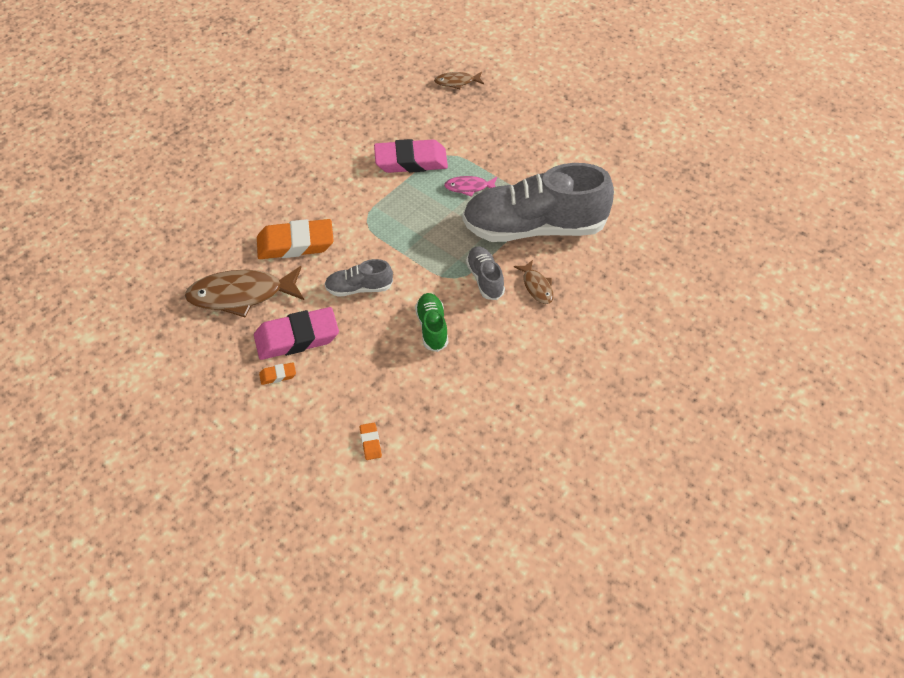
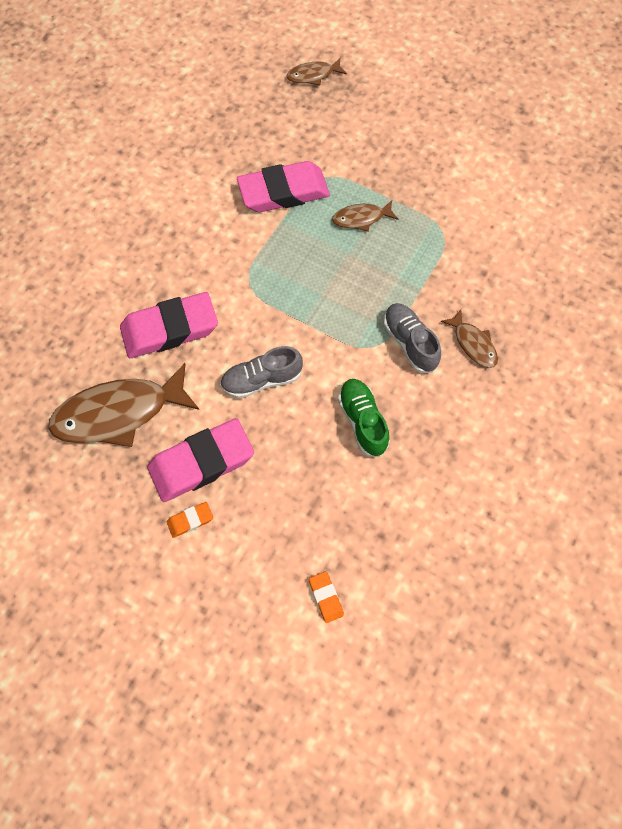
camera: 10 degrees left, 15 degrees up
orange eraser [257,219,334,259] -> pink eraser [120,292,218,358]
pink fish [444,176,497,197] -> brown fish [332,200,398,232]
grey shoe [462,163,614,242] -> none

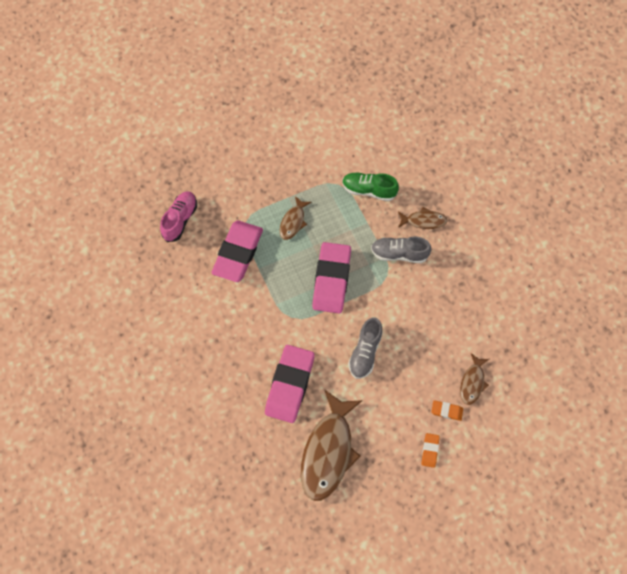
camera: 55 degrees left, 0 degrees up
pink eraser [147,418,254,502] -> pink eraser moved to [312,242,351,314]
brown fish [287,58,347,85] -> brown fish moved to [460,353,489,405]
orange eraser [309,571,344,623] -> orange eraser moved to [431,400,463,421]
green shoe [338,379,390,457] -> green shoe moved to [342,173,399,201]
none -> pink shoe [160,191,197,242]

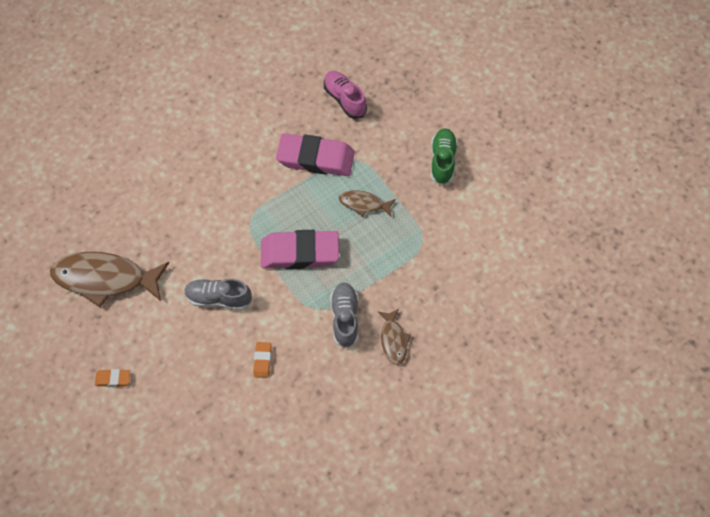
camera: 80 degrees right, 5 degrees down
pink shoe [160,191,197,242] -> pink shoe turned 135 degrees counterclockwise [324,71,367,119]
pink eraser [265,345,315,423] -> none
green shoe [342,173,399,201] -> green shoe moved to [431,128,458,186]
orange eraser [431,400,463,421] -> orange eraser moved to [253,342,271,378]
brown fish [460,353,489,405] -> none

